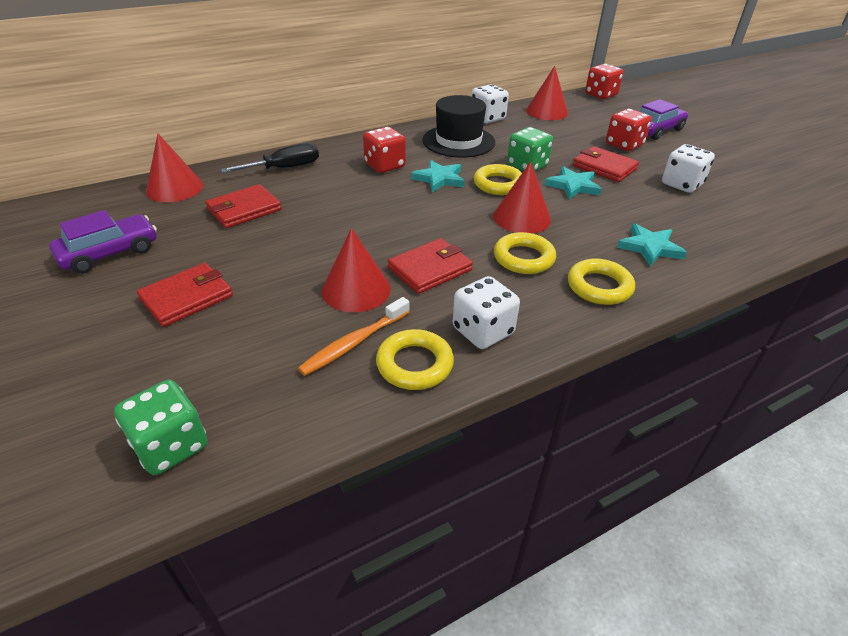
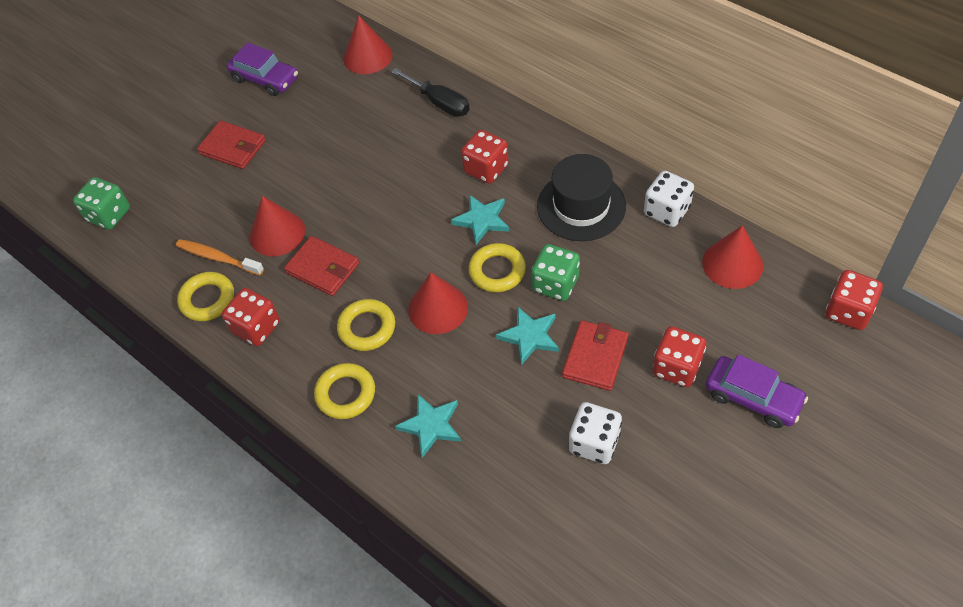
camera: 75 degrees right, 15 degrees up
red wallet [206,184,281,228] -> none
white dice [453,276,520,349] -> red dice [222,288,280,346]

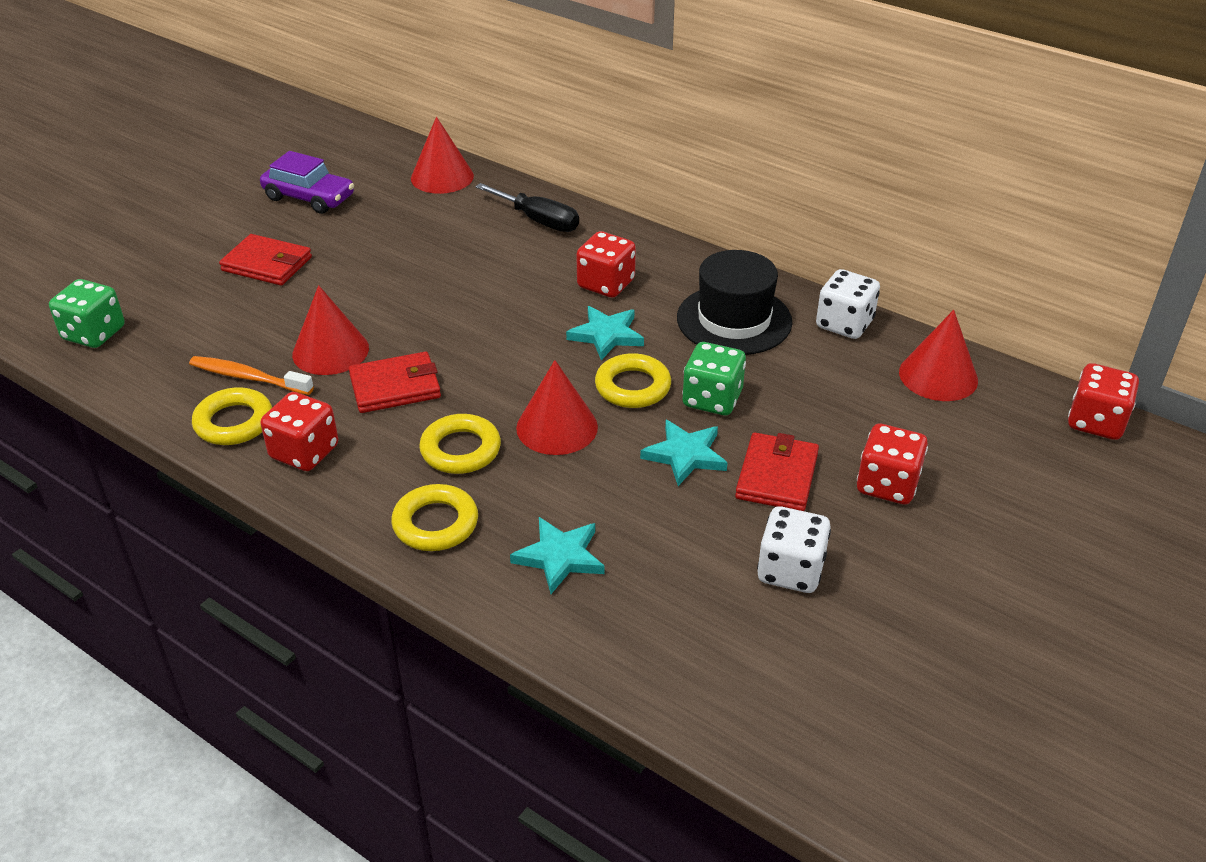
camera: 10 degrees left, 15 degrees down
red wallet [284,236,359,296] -> red wallet turned 45 degrees counterclockwise [349,352,441,413]
purple car [706,354,808,428] -> none

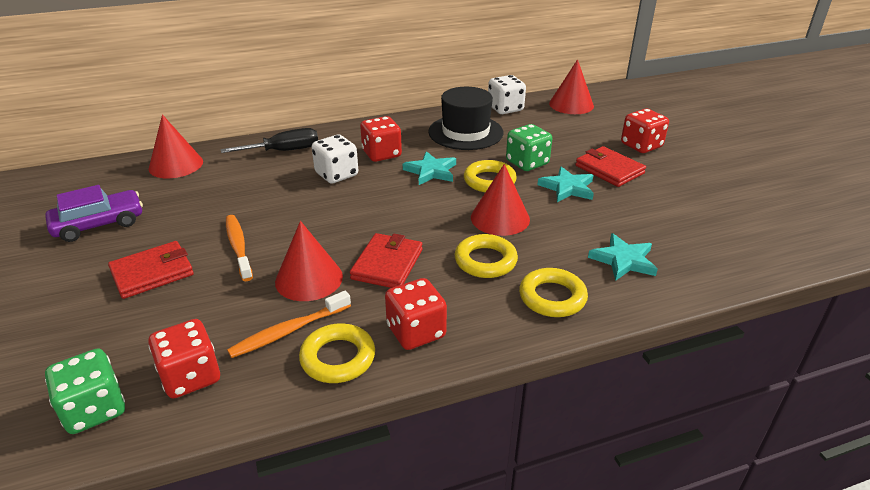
camera: 55 degrees left, 5 degrees down
white dice [757,506,831,593] -> white dice moved to [312,135,358,184]
red dice [1068,363,1139,440] -> red dice moved to [148,319,220,399]
none -> orange toothbrush [226,215,253,281]

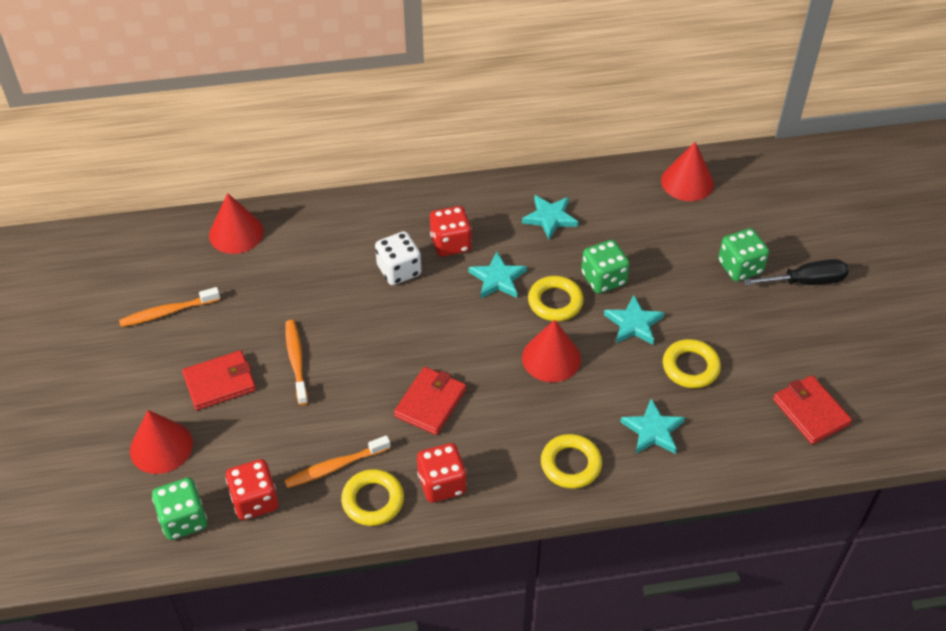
camera: 10 degrees right, 15 degrees up
purple car [45,185,143,242] -> orange toothbrush [119,287,220,327]
black screwdriver [221,128,318,153] -> black screwdriver moved to [743,259,849,286]
red cone [275,221,343,301] -> red cone moved to [130,410,193,474]
black hat [428,87,503,150] -> turquoise star [522,195,578,239]
yellow ring [455,234,518,278] -> yellow ring moved to [663,339,721,388]
white dice [488,75,526,114] -> none
red wallet [576,146,646,187] -> red wallet moved to [773,375,852,444]
red dice [621,109,669,153] -> green dice [718,228,769,281]

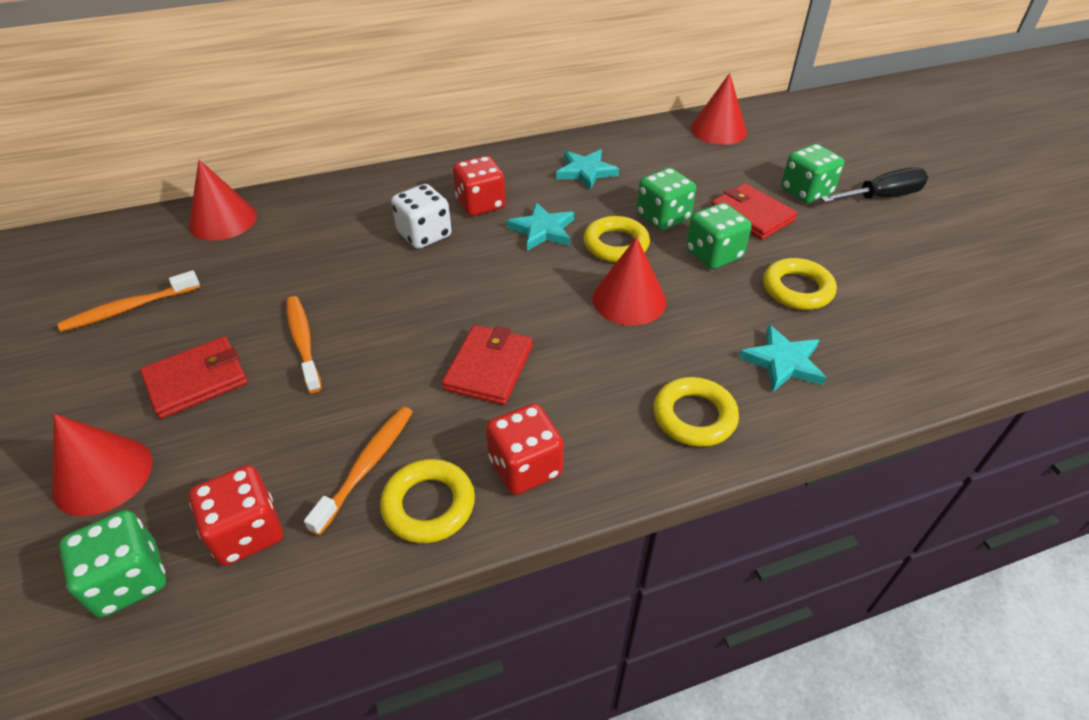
camera: 10 degrees left, 5 degrees down
orange toothbrush [284,435,391,488] -> orange toothbrush turned 150 degrees clockwise [304,407,413,536]
turquoise star [604,295,665,345] -> green dice [686,203,752,269]
red wallet [773,375,852,444] -> red wallet moved to [712,183,797,240]

